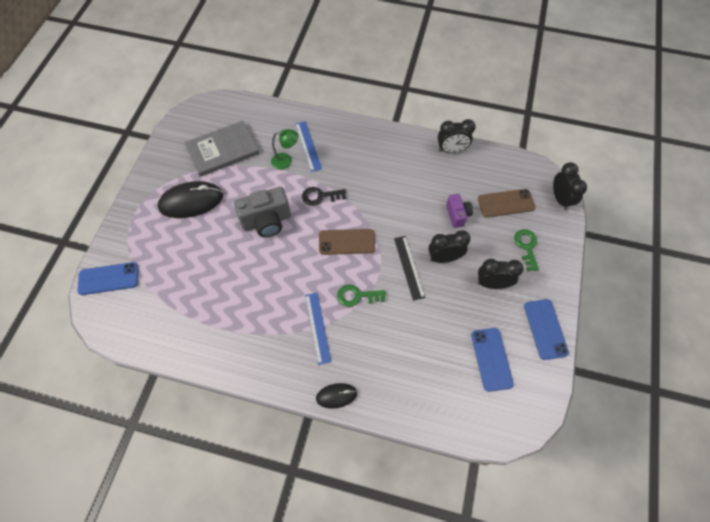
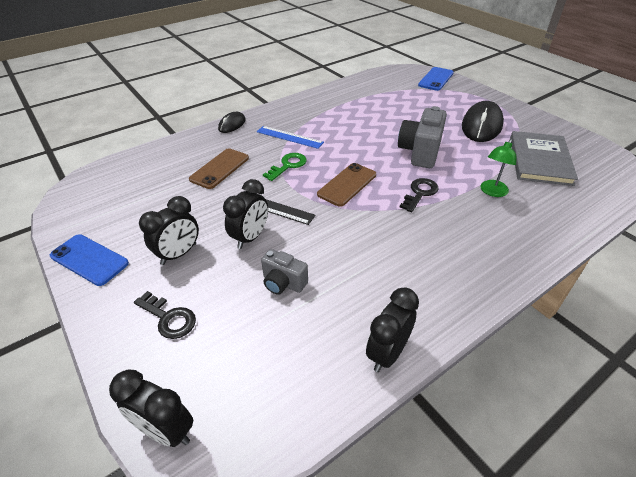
camera: 130 degrees right, 20 degrees down
blue ruler [295,121,322,172] -> none
purple camera [446,194,473,228] -> grey camera [261,249,308,295]
blue phone [471,328,514,392] -> none
brown phone [478,189,535,218] -> brown phone moved to [189,148,249,189]
green key [514,229,539,271] -> black key [134,291,196,339]

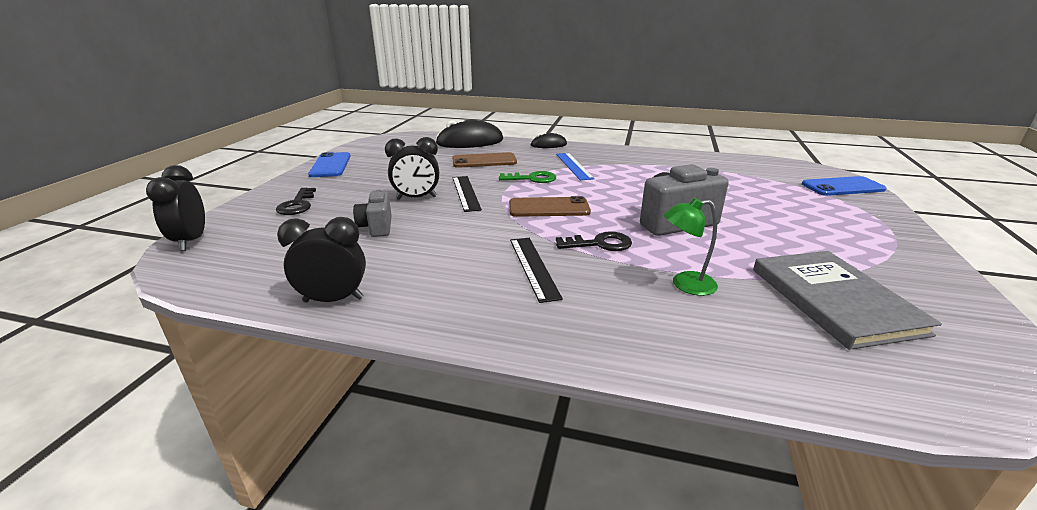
camera: 50 degrees right, 15 degrees down
black clock [139,196,199,265] -> none
black mouse [462,101,504,142] -> black mouse moved to [435,120,503,148]
grey book [510,131,578,186] -> grey book turned 75 degrees counterclockwise [753,251,942,350]
none -> black ruler [510,238,563,303]

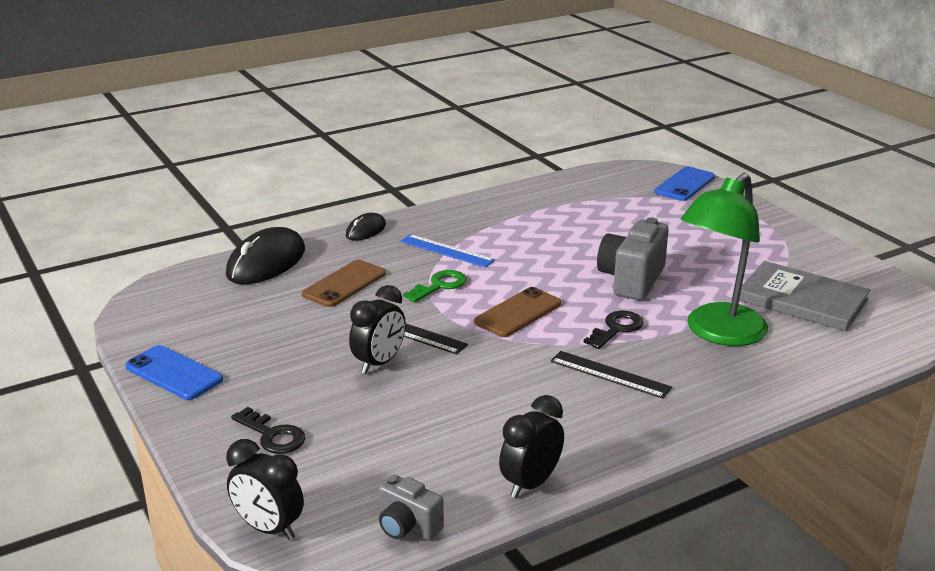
camera: 45 degrees left, 0 degrees up
grey camera [353,190,392,237] -> grey camera moved to [379,475,444,540]
green lamp [664,198,718,296] -> green lamp [681,173,768,346], size x2.09

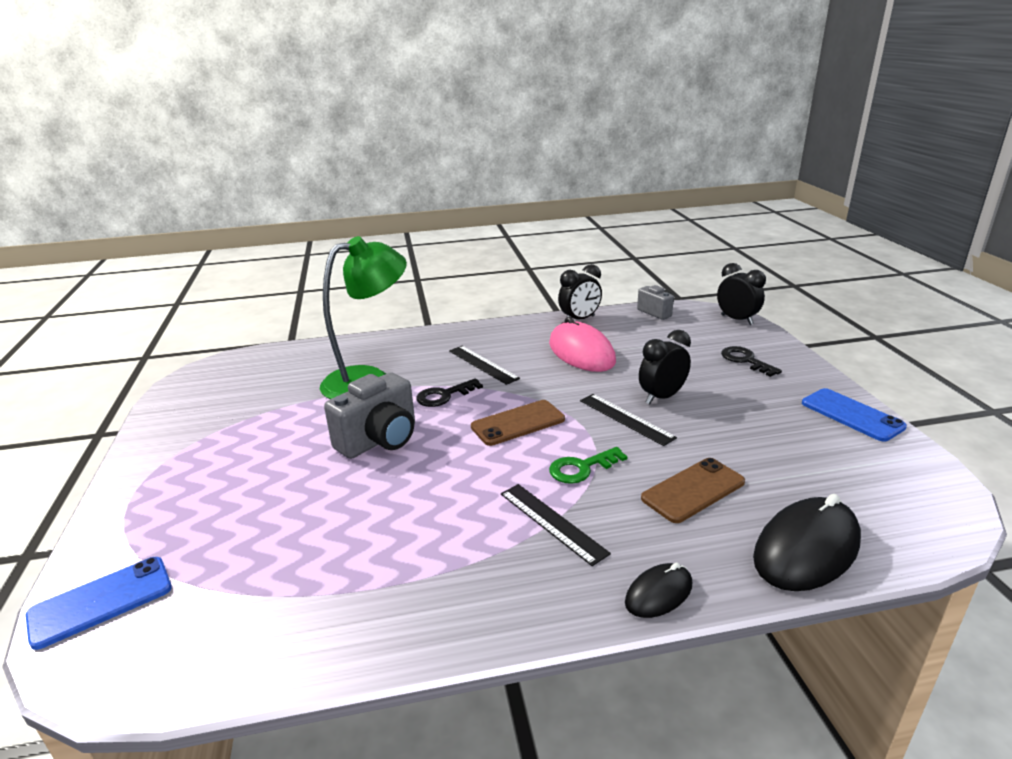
camera: 160 degrees left, 0 degrees up
blue ruler [400,234,495,268] -> black ruler [501,484,611,566]
grey book [739,261,870,331] -> none
none -> pink mouse [549,317,616,372]

